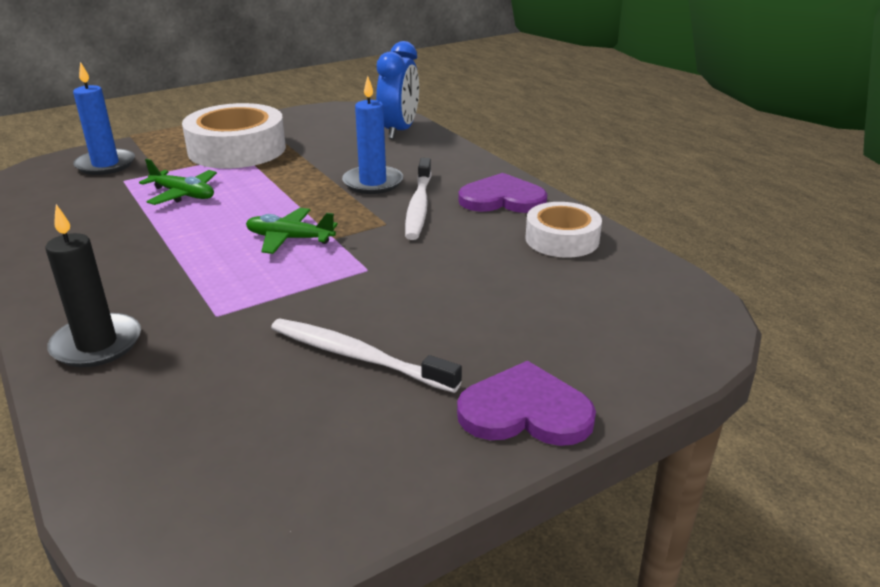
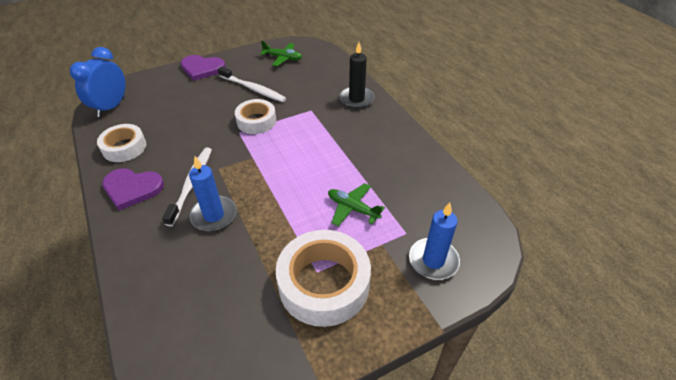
camera: 175 degrees left, 15 degrees up
green plane [246,208,338,254] -> green plane moved to [260,41,302,66]
blue clock [376,41,419,139] -> blue clock moved to [70,47,125,117]
none -> white tape [235,99,276,134]

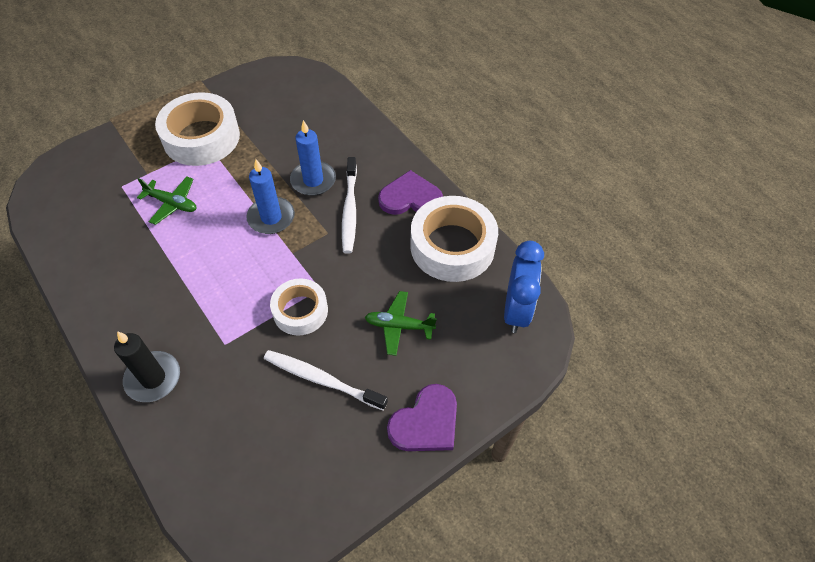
camera: 170 degrees right, 10 degrees up
white tape [97,124,146,162] -> white tape [410,196,498,282], size x1.65
purple heart [181,55,226,81] -> purple heart turned 135 degrees clockwise [387,384,457,451]
green plane [260,41,302,66] -> green plane moved to [365,291,437,356]
blue candle [409,202,460,280] -> blue candle moved to [246,159,295,234]

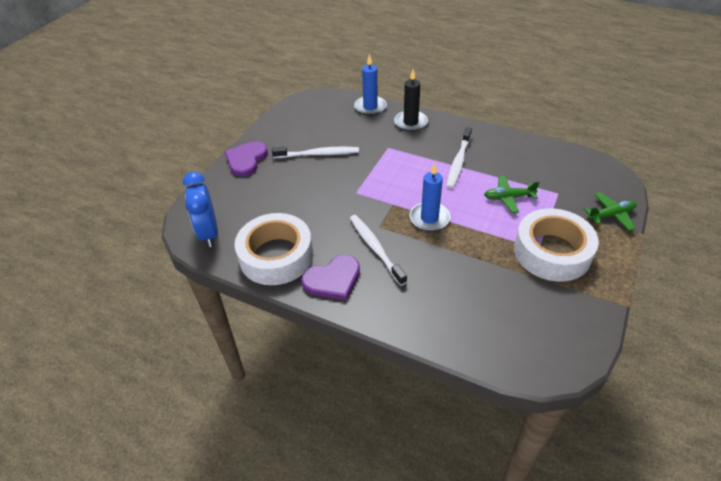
camera: 155 degrees right, 10 degrees down
white tape [270,278,328,336] -> none
blue candle [290,120,336,196] -> blue candle moved to [354,54,387,116]
green plane [365,291,437,356] -> green plane moved to [584,192,637,231]
none -> white toothbrush [446,127,472,189]

